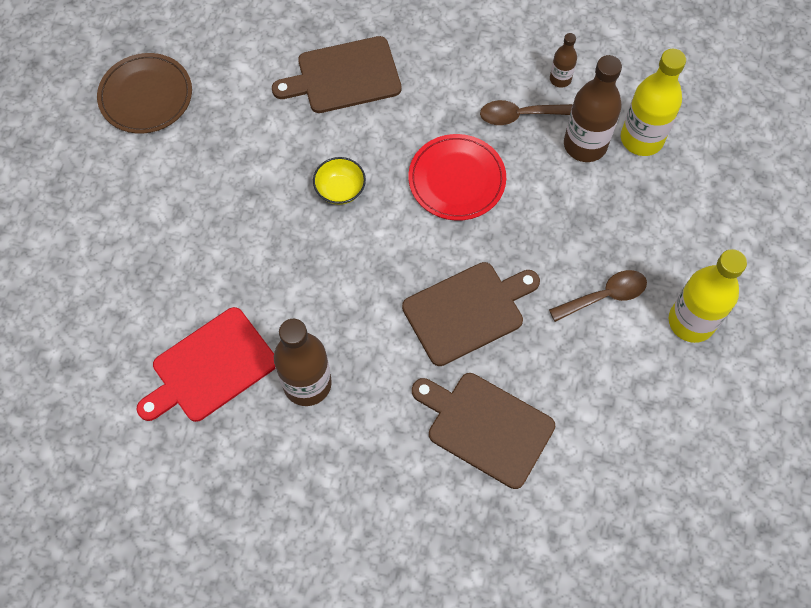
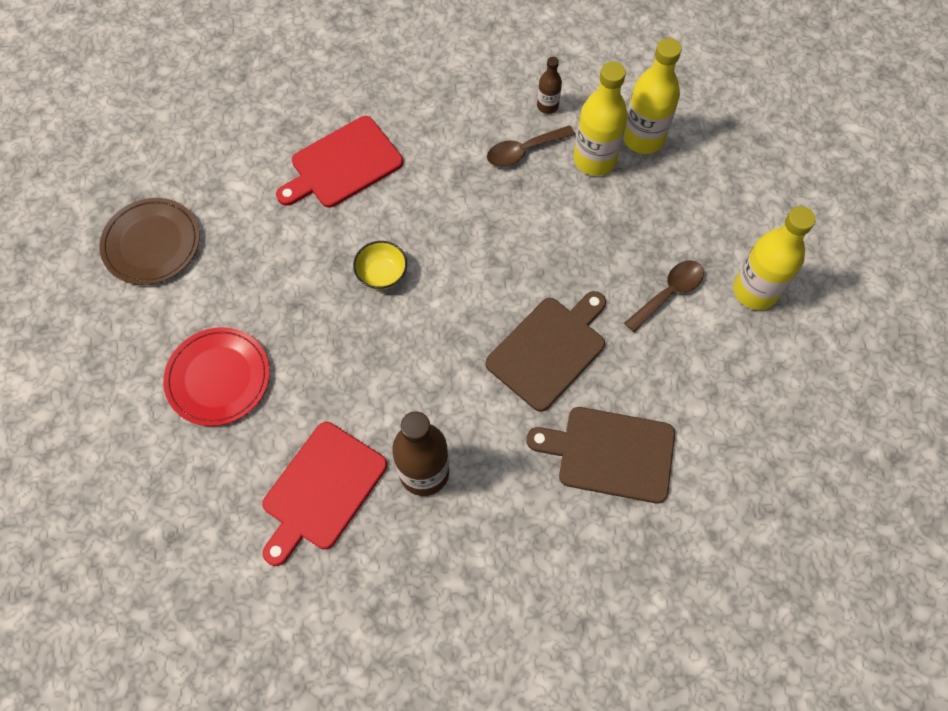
camera: 20 degrees left, 0 degrees up
brown cutting board [272,36,402,113] -> red cutting board [276,116,403,208]
red plate [408,134,506,221] -> red plate moved to [163,327,270,426]
brown bottle [564,55,622,162] -> yellow bottle [573,61,628,176]

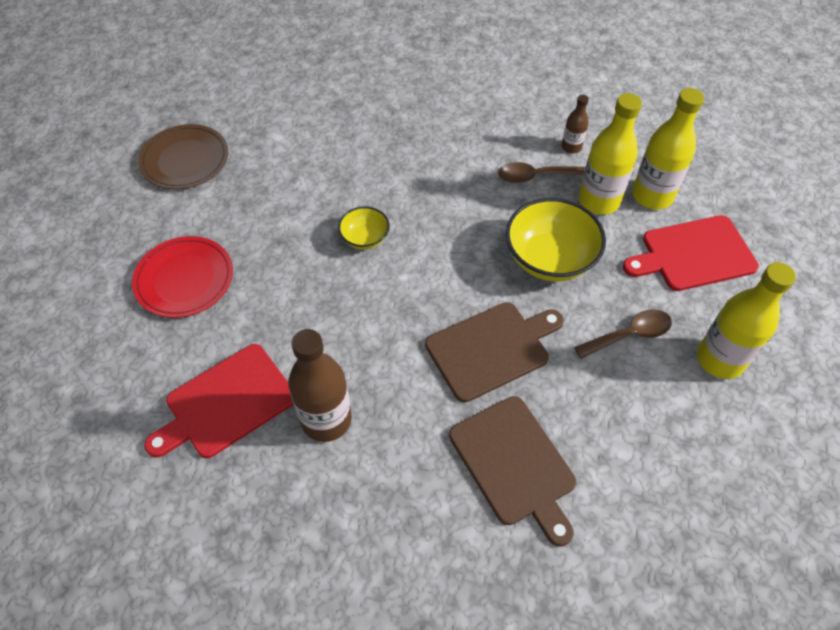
camera: 20 degrees right, 10 degrees down
red cutting board [276,116,403,208] -> red cutting board moved to [623,215,759,291]
brown cutting board [526,407,675,503] -> brown cutting board turned 150 degrees counterclockwise [449,396,576,547]
none -> yellow bowl [506,198,606,281]

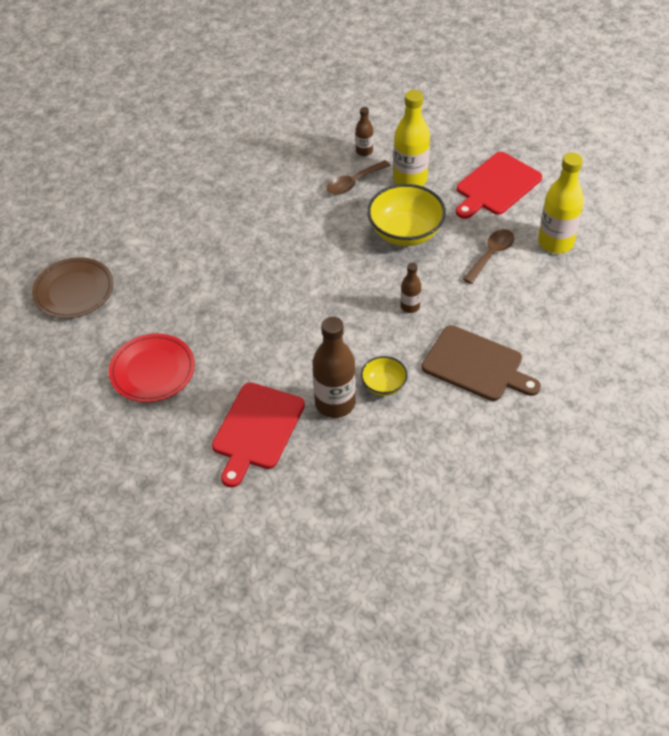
camera: 30 degrees left, 5 degrees down
yellow bowl [338,206,390,250] -> yellow bowl moved to [361,356,408,396]
brown cutting board [425,302,564,403] -> brown bottle [401,263,421,313]
yellow bottle [632,88,704,210] -> none

